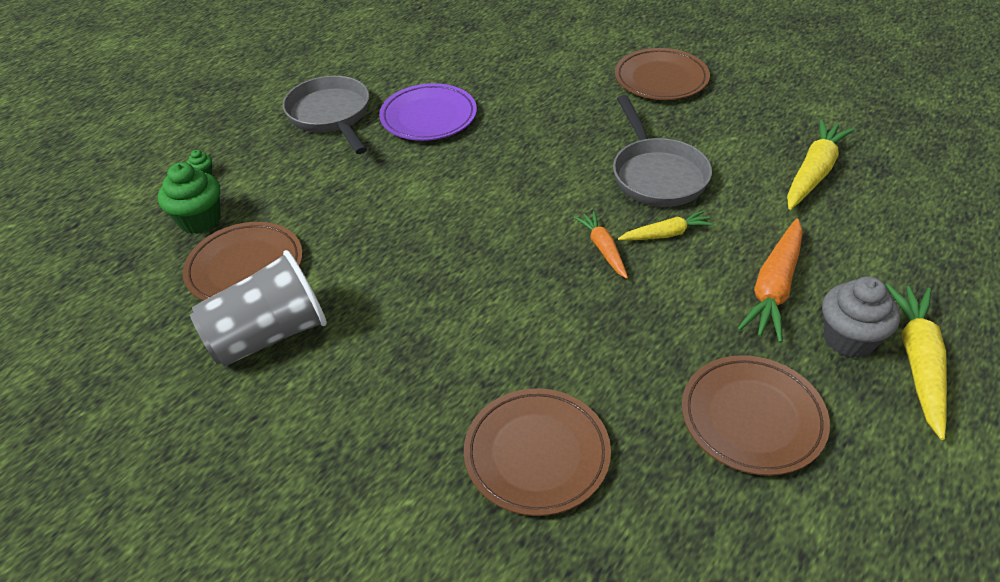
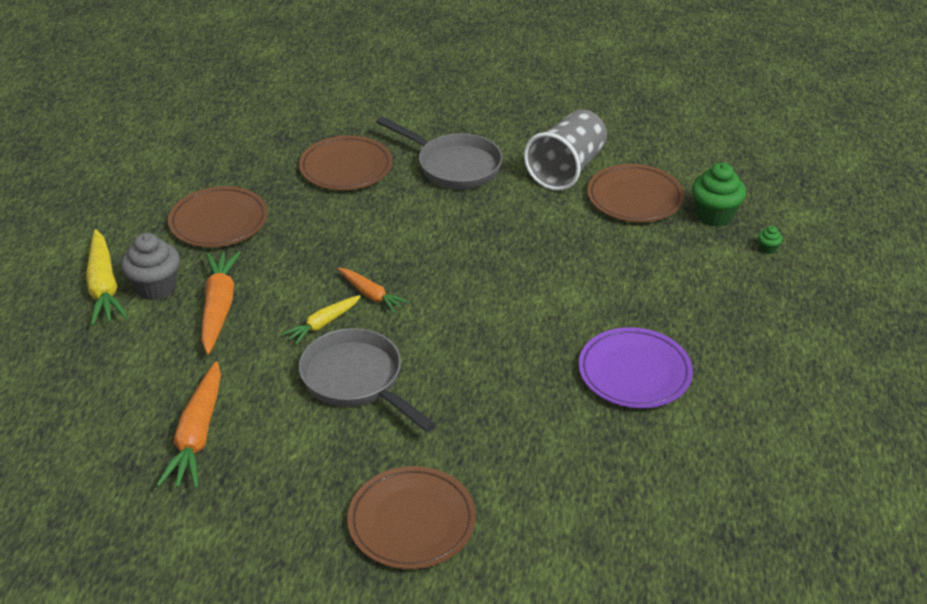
camera: 150 degrees right, 5 degrees down
grey pan [283,76,369,154] -> grey pan moved to [377,117,503,189]
yellow carrot [787,119,855,210] -> orange carrot [157,361,221,488]

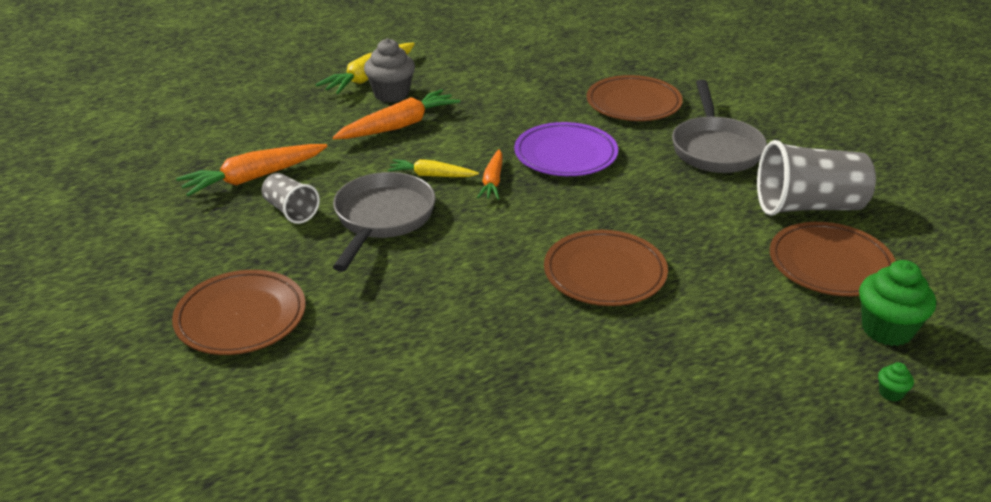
camera: 55 degrees right, 5 degrees down
brown plate [168,186,268,247] -> brown plate moved to [544,230,668,306]
purple plate [578,327,693,408] -> purple plate moved to [514,122,618,176]
none -> grey cup [261,173,320,224]

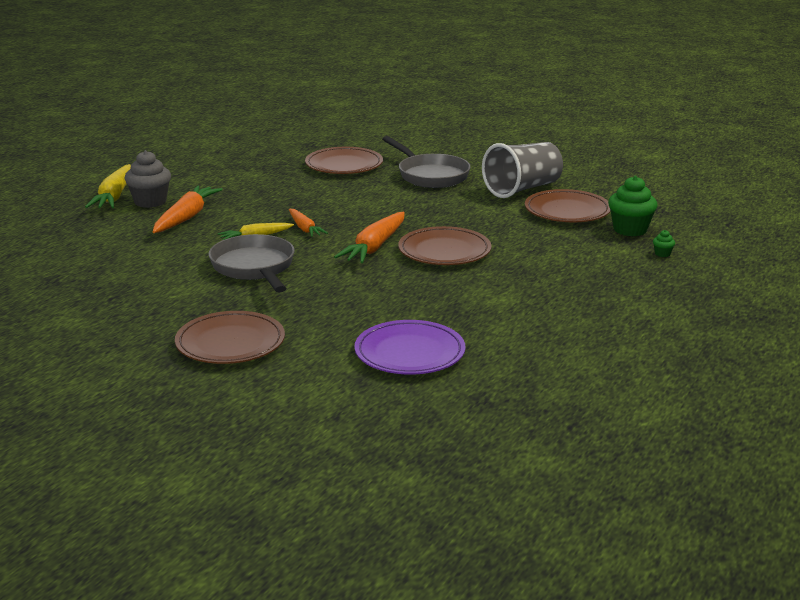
camera: 35 degrees left, 10 degrees down
orange carrot [176,144,328,196] -> orange carrot moved to [334,212,405,263]
grey cup [261,173,320,224] -> none
purple plate [514,122,618,176] -> purple plate moved to [354,320,466,374]

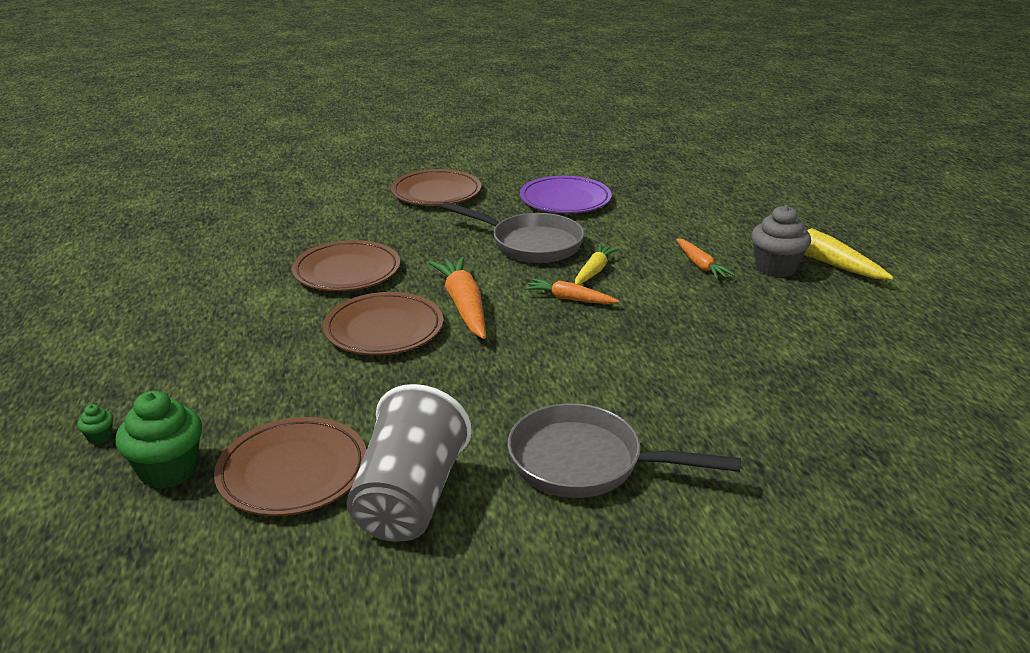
camera: 140 degrees right, 5 degrees up
orange carrot [153,185,223,233] -> orange carrot [676,238,735,279], size x0.60
brown plate [305,147,383,174] -> brown plate moved to [292,240,400,291]
purple plate [354,320,466,374] -> purple plate moved to [520,175,612,213]

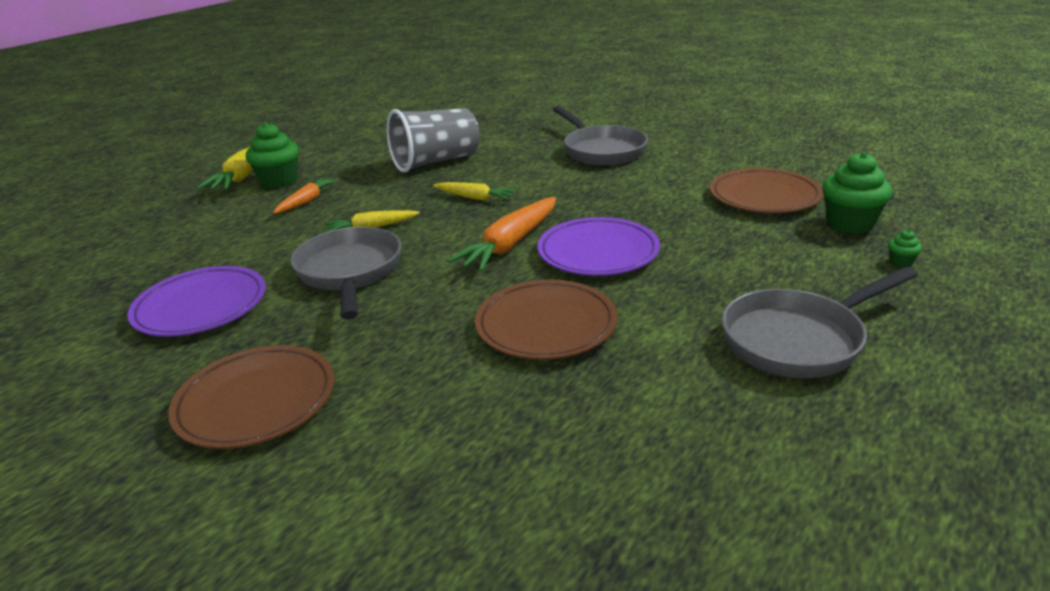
camera: 130 degrees left, 0 degrees up
brown plate [323,292,443,355] -> purple plate [537,217,660,276]
grey cup [347,384,472,542] -> grey cup moved to [386,108,480,173]
orange carrot [525,278,619,304] -> none
grey cupcake [751,205,811,277] -> green cupcake [246,122,299,189]
none -> yellow carrot [433,182,516,200]
none -> grey pan [722,267,918,378]

